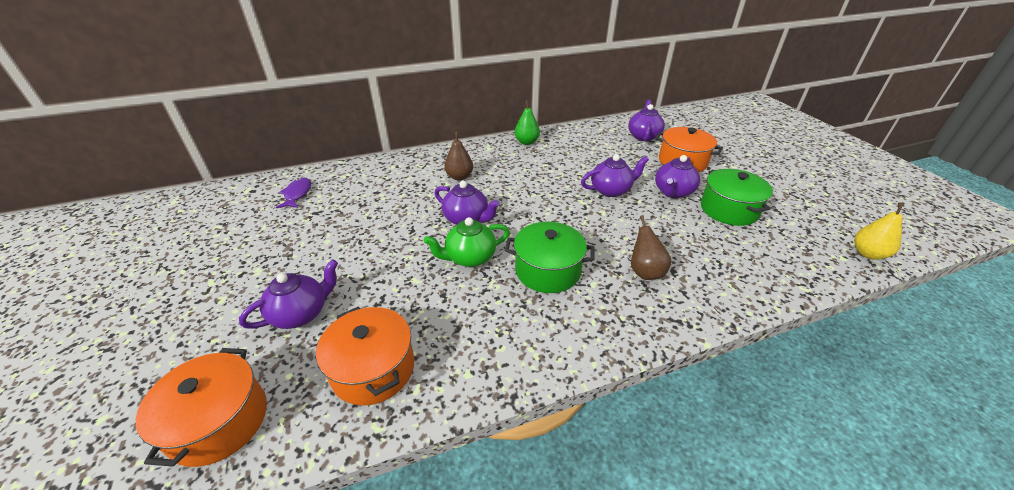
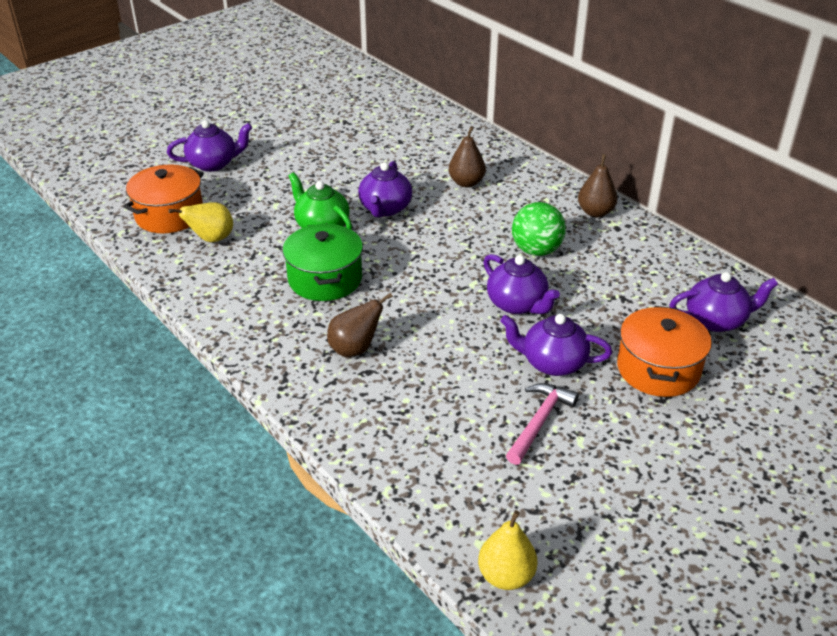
camera: 70 degrees right, 0 degrees up
orange pot [135,348,267,467] -> none
purple teapot [239,259,338,329] -> purple teapot turned 45 degrees counterclockwise [167,120,252,172]
purple fish [276,177,311,208] -> none
green pear [514,100,540,145] -> brown pear [578,154,617,217]
green pot [701,169,773,226] -> pink hammer [506,383,579,465]
none -> yellow pear [168,202,233,242]
none -> green ball [512,202,566,256]

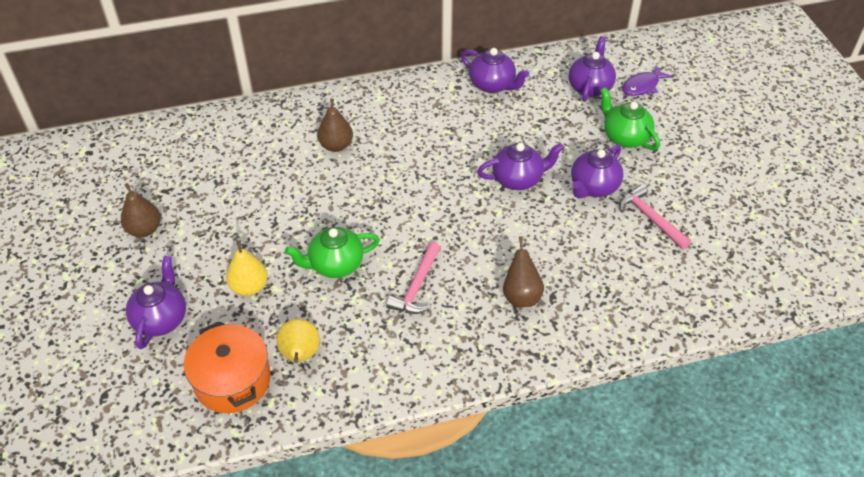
camera: 65 degrees left, 10 degrees up
green pot [283,223,363,301] -> pink hammer [386,242,441,314]
purple teapot [358,161,412,218] -> purple teapot moved to [461,48,529,93]
yellow pear [478,510,538,590] -> yellow pear moved to [226,241,268,296]
green ball [512,202,566,256] -> none
brown pear [578,154,617,217] -> brown pear moved to [121,183,161,237]
orange pot [617,306,712,397] -> green teapot [600,87,660,150]
none -> purple fish [622,65,673,96]

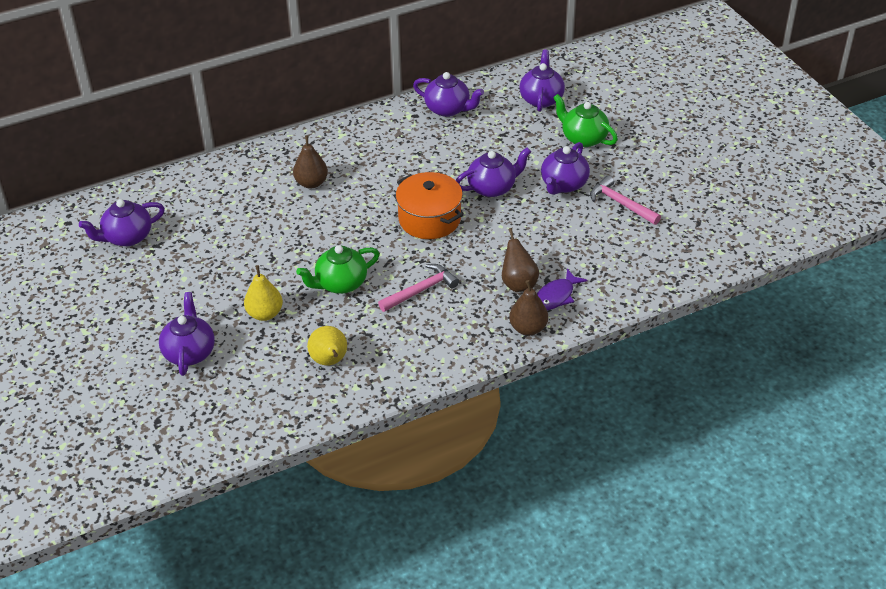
camera: 10 degrees left, 5 degrees down
brown pear [121,183,161,237] -> brown pear moved to [509,280,548,336]
orange pot [184,322,271,413] -> orange pot moved to [396,172,463,239]
pink hammer [386,242,441,314] -> pink hammer turned 135 degrees counterclockwise [378,264,459,312]
purple fish [622,65,673,96] -> purple fish moved to [537,268,588,310]
none -> purple teapot [79,199,165,246]

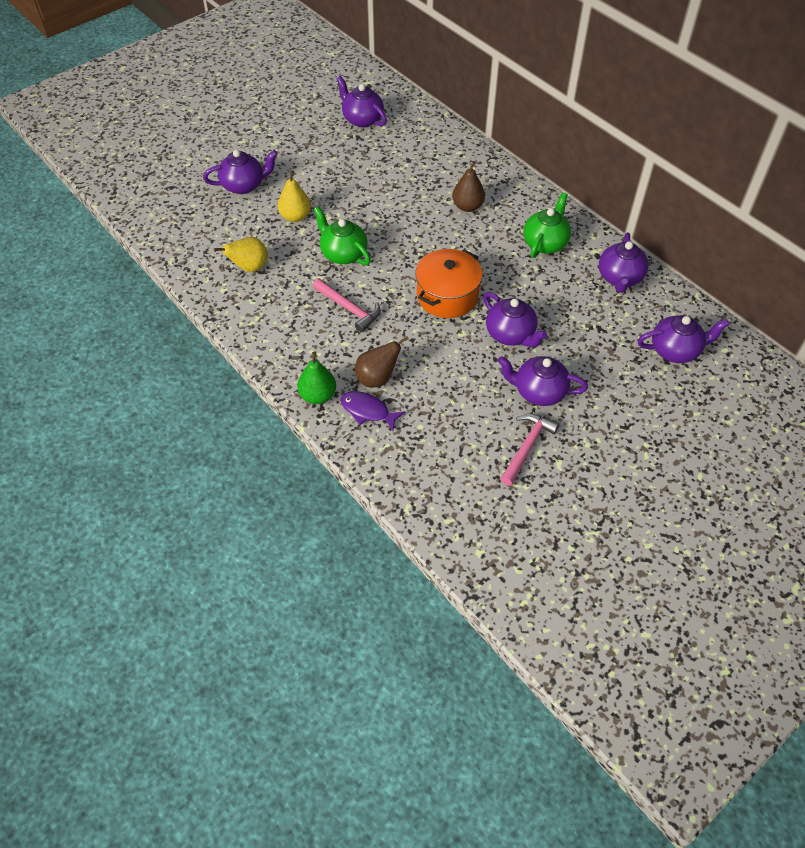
camera: 75 degrees right, 10 degrees up
brown pear [509,280,548,336] -> green pear [297,352,336,404]
green teapot [553,94,618,147] -> green teapot moved to [523,192,571,258]

